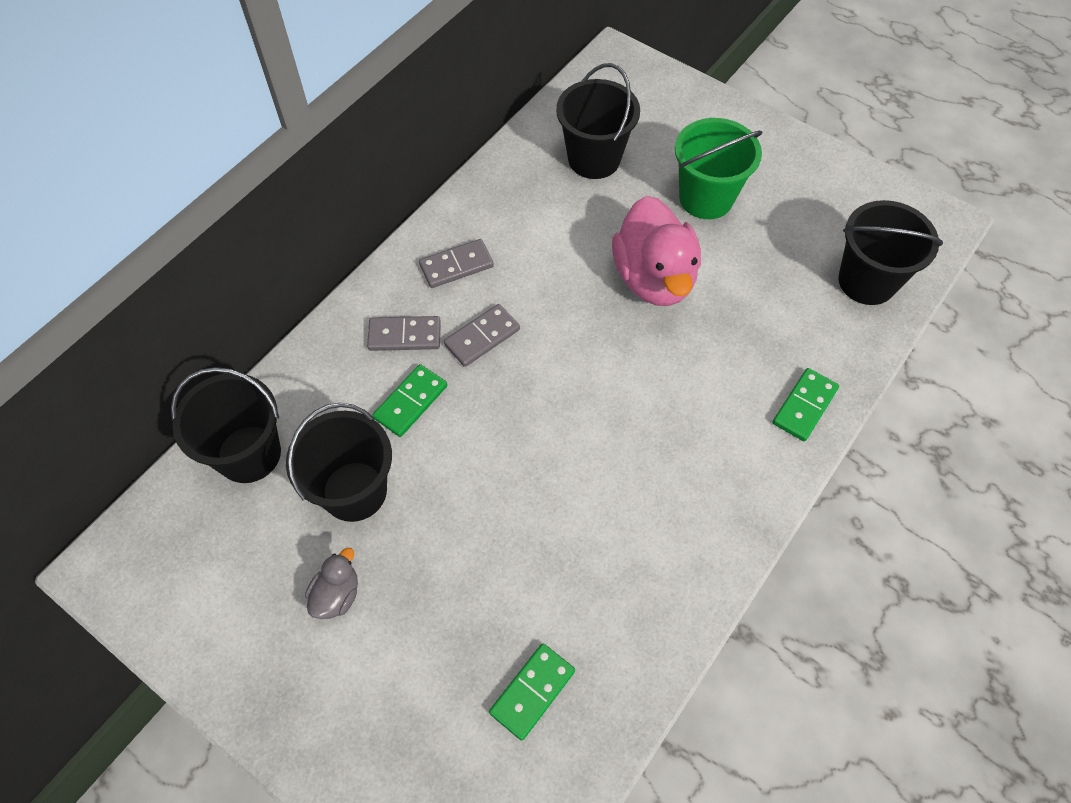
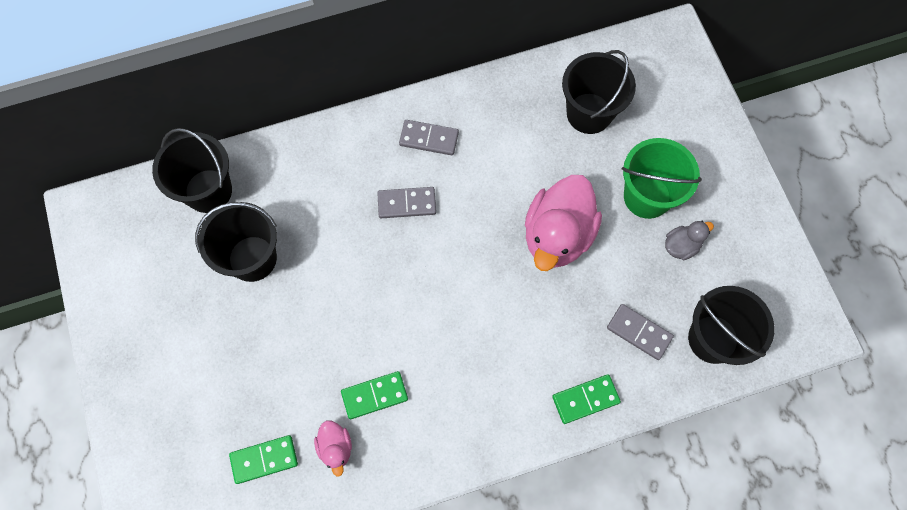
camera: 35 degrees right, 10 degrees up
grey duck [305,548,358,619] -> grey duck moved to [665,221,714,260]
grey domino [367,316,441,351] -> grey domino moved to [607,304,674,360]
green domino [372,364,447,437] -> green domino moved to [341,371,408,419]
none -> pink duck [314,421,352,477]

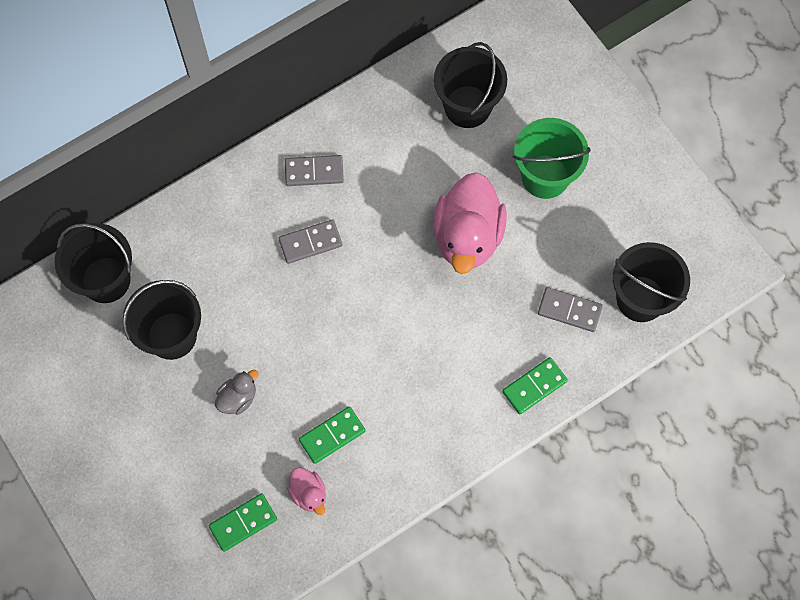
camera: 15 degrees left, 0 degrees up
grey duck [665,221,714,260] -> grey duck moved to [215,370,259,415]

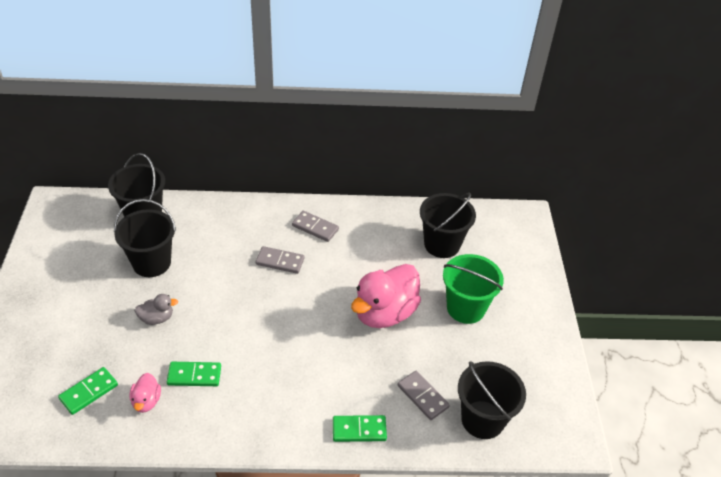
camera: 30 degrees right, 25 degrees down
green domino [208,493,277,552] -> green domino turned 45 degrees counterclockwise [58,367,118,415]

